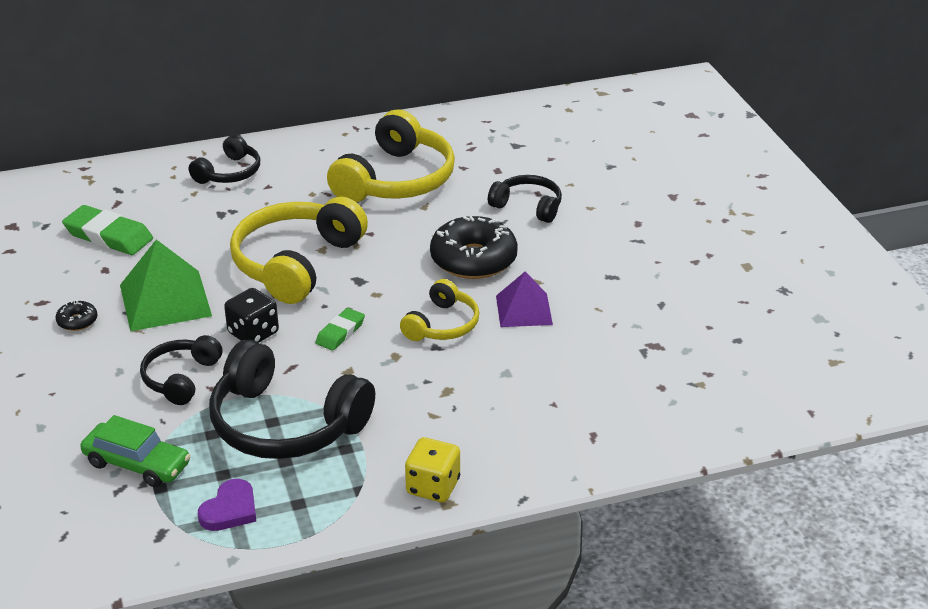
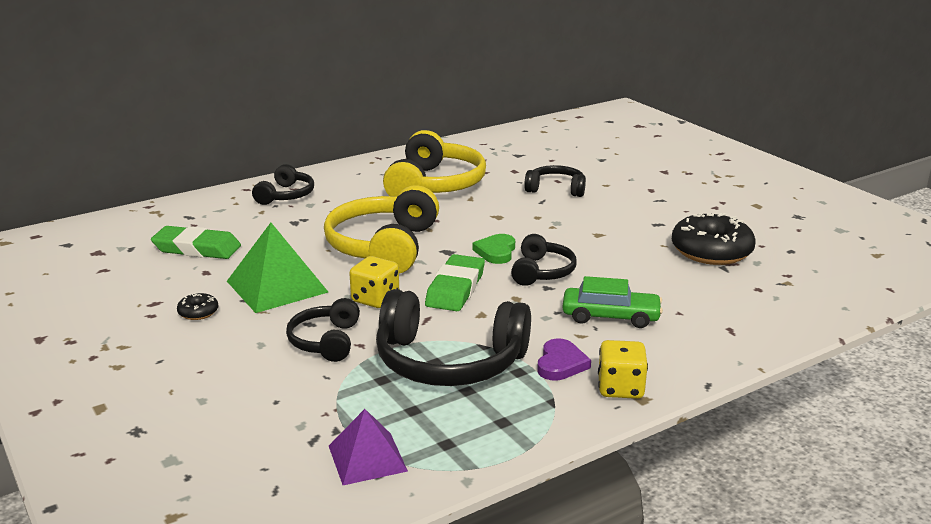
camera: 15 degrees left, 10 degrees down
green car [80,415,191,487] -> green car moved to [563,276,663,328]
purple heart [198,479,257,531] -> purple heart moved to [537,339,591,381]
black dice [224,288,279,343] -> yellow dice [349,256,399,308]
green eraser [315,308,365,351] -> green eraser [425,254,485,311], size x1.69
yellow headphones [400,279,479,341] -> black headphones [511,234,577,286]
black donut [430,216,518,279] -> black donut moved to [672,213,755,265]
purple pyramid [496,271,553,327] -> purple pyramid moved to [329,409,408,485]
none -> green heart [472,234,515,264]

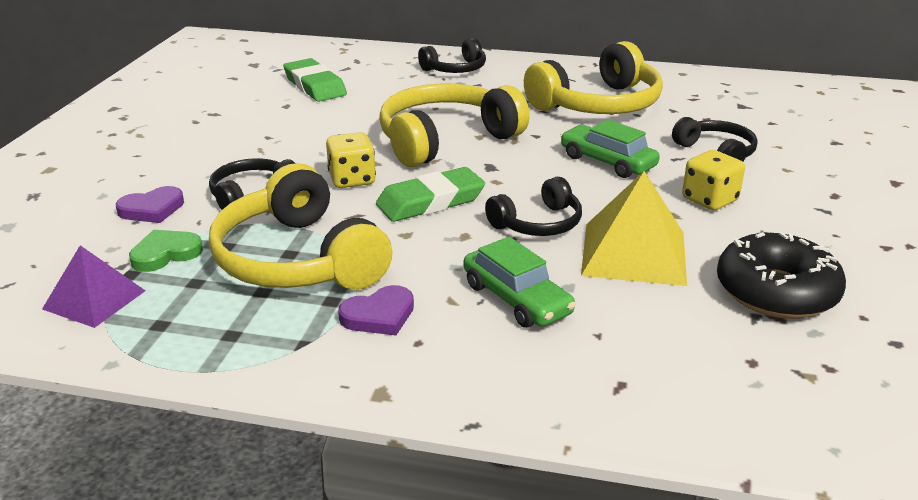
camera: 45 degrees right, 5 degrees up
black donut [177,293,218,320] -> none
green pyramid [227,223,328,313] -> none
black headphones [376,289,531,386] -> yellow headphones [209,163,392,290]
green heart [472,234,515,264] -> green heart moved to [129,230,203,272]
yellow dice [598,340,648,399] -> yellow dice moved to [682,150,745,210]
none -> purple heart [116,186,184,223]
none -> green car [560,120,660,178]
none -> yellow pyramid [581,171,687,286]

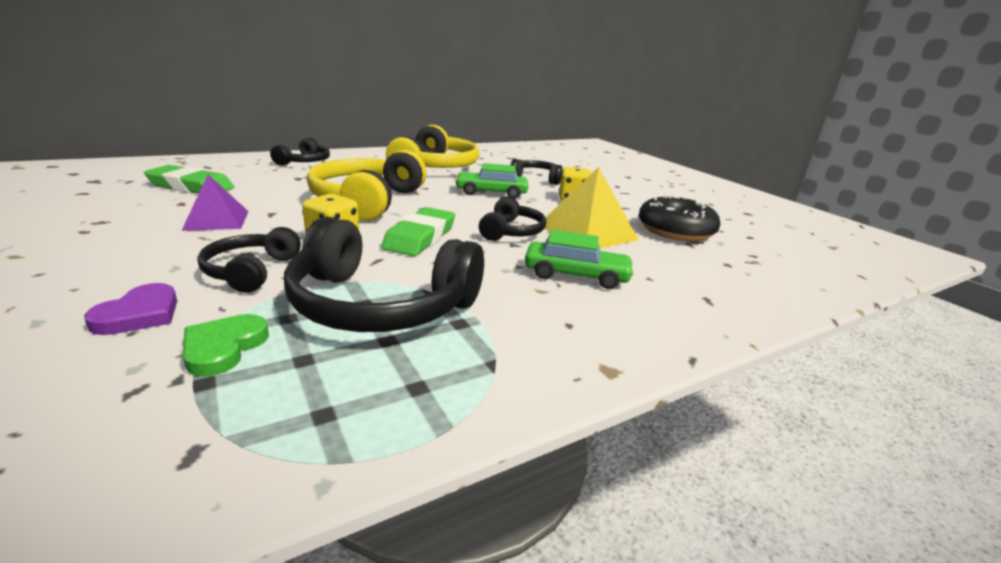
camera: 45 degrees left, 5 degrees down
purple pyramid [42,245,145,328] -> purple pyramid moved to [181,175,249,231]
yellow headphones [209,163,392,290] -> black headphones [284,217,484,332]
purple heart [338,285,414,335] -> none

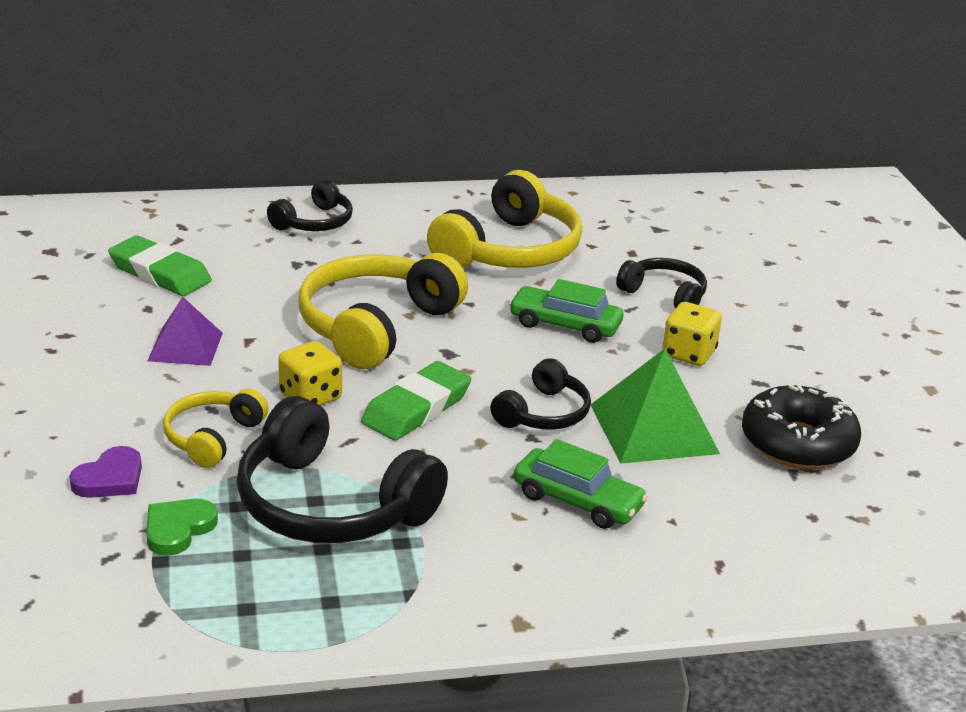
camera: 20 degrees right, 5 degrees up
black headphones [197,227,301,293] -> yellow headphones [163,389,269,468]
yellow pyramid [545,167,639,248] -> green pyramid [591,349,720,464]

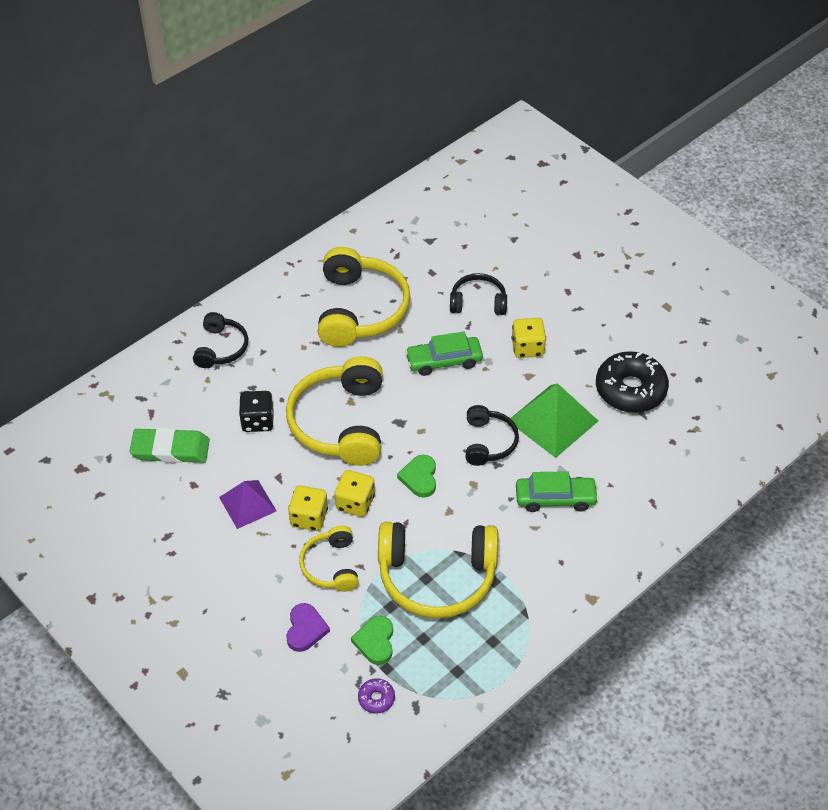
camera: 30 degrees left, 20 degrees up
black headphones [237,396,448,543] -> yellow headphones [378,522,498,619]
green eraser [361,361,471,441] -> green heart [397,455,436,498]
none -> black dice [239,391,274,432]
none -> yellow dice [288,485,328,531]
none -> purple donut [358,678,395,714]

